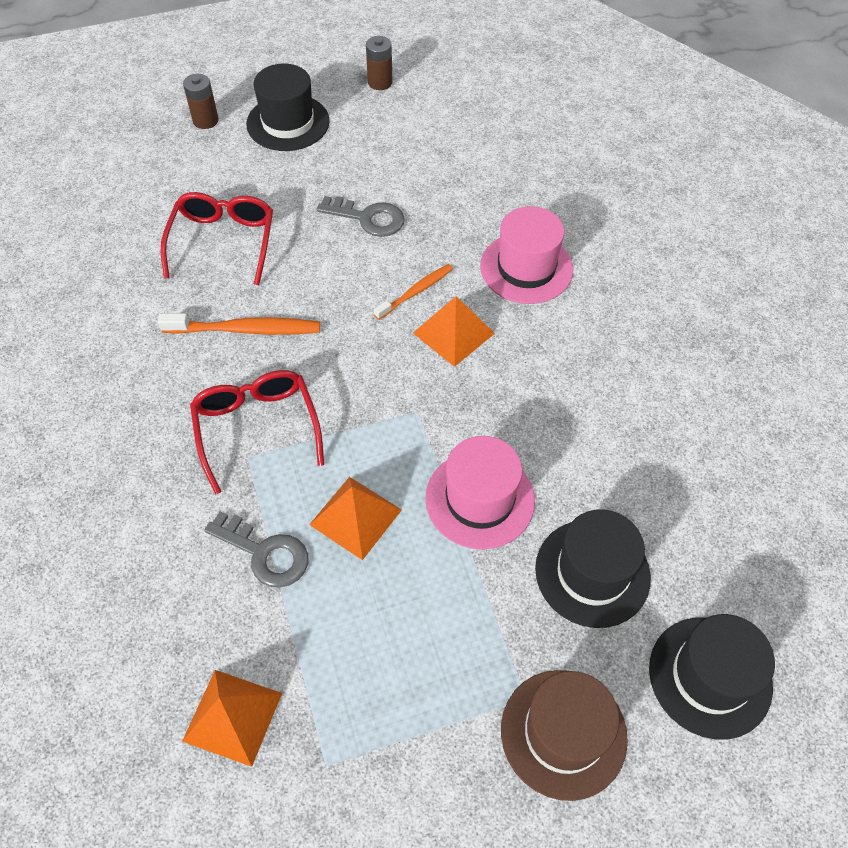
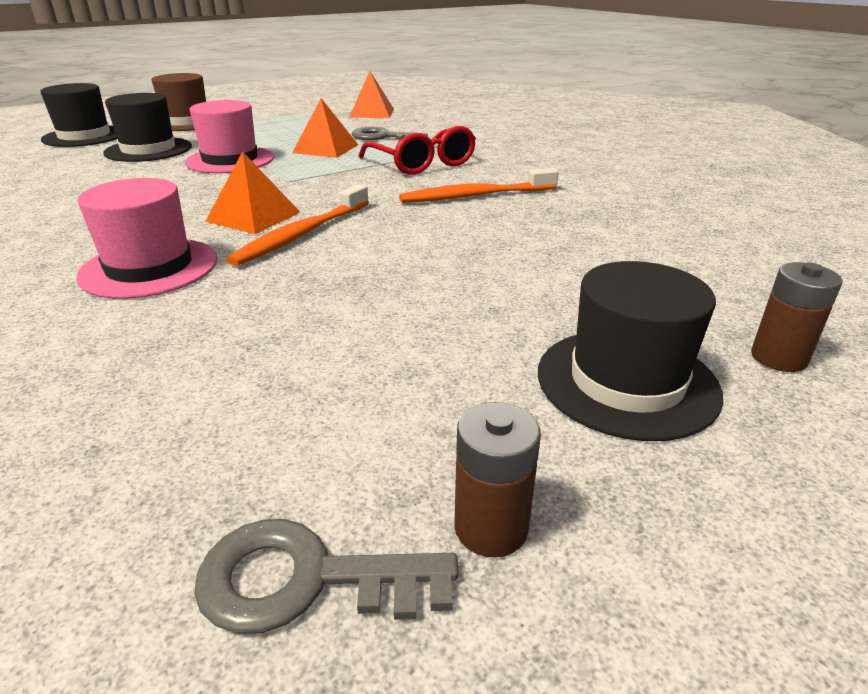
camera: 165 degrees right, 25 degrees down
red glasses [160,192,273,285] -> none
grey key [317,196,404,237] -> grey key moved to [194,519,459,634]
orange toothbrush [374,264,453,320] -> orange toothbrush [227,184,369,266], size x1.55

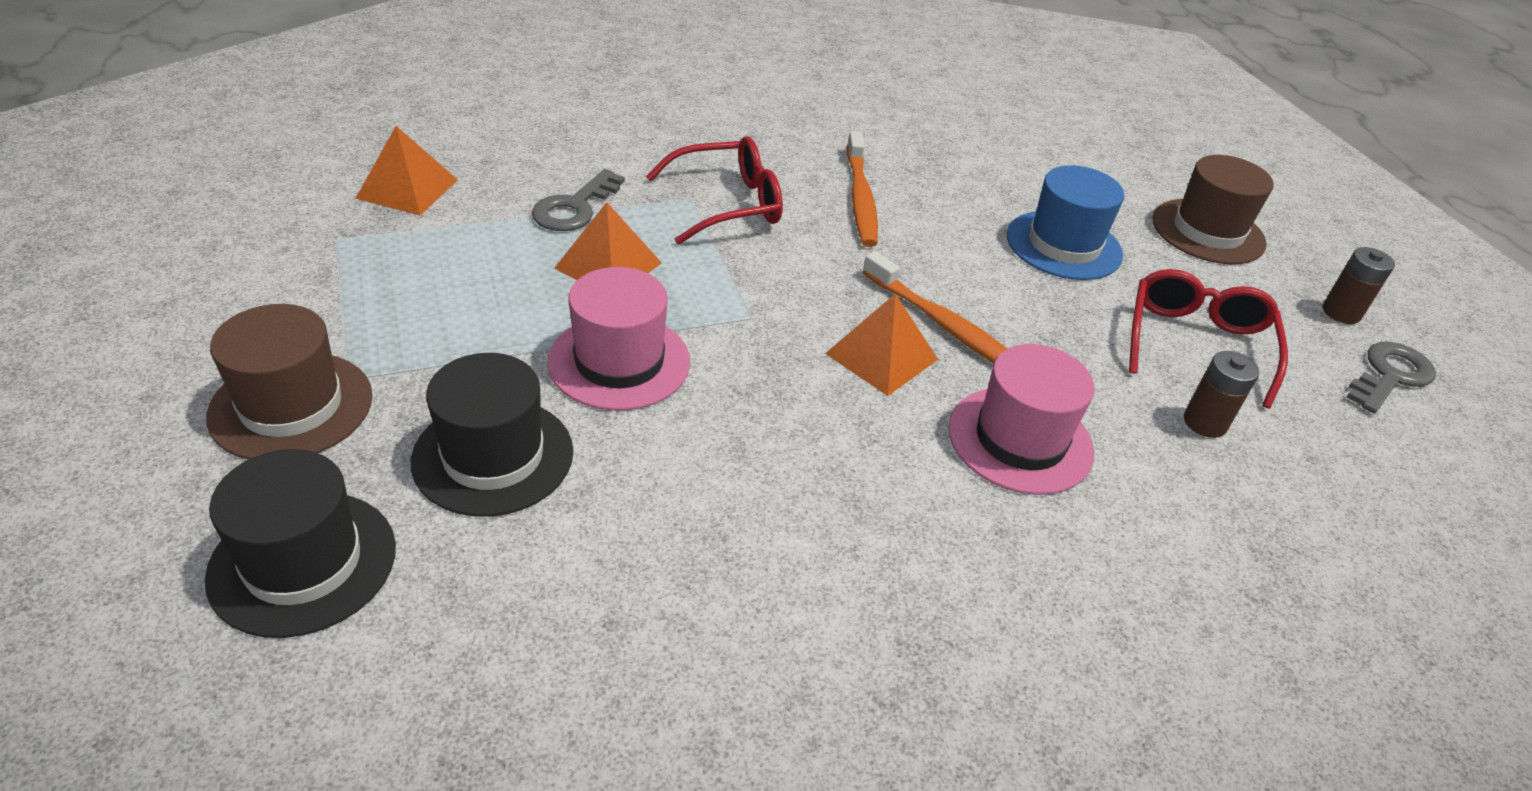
camera: 80 degrees left, 10 degrees up
grey key [194,519,459,634] -> grey key turned 150 degrees counterclockwise [1347,342,1436,414]
black hat [538,261,723,441] -> brown hat [1152,155,1274,264]
brown battery [751,262,842,372] -> brown battery moved to [1184,351,1259,438]
none -> blue hat [1007,165,1124,280]
none -> red glasses [1129,269,1288,408]

